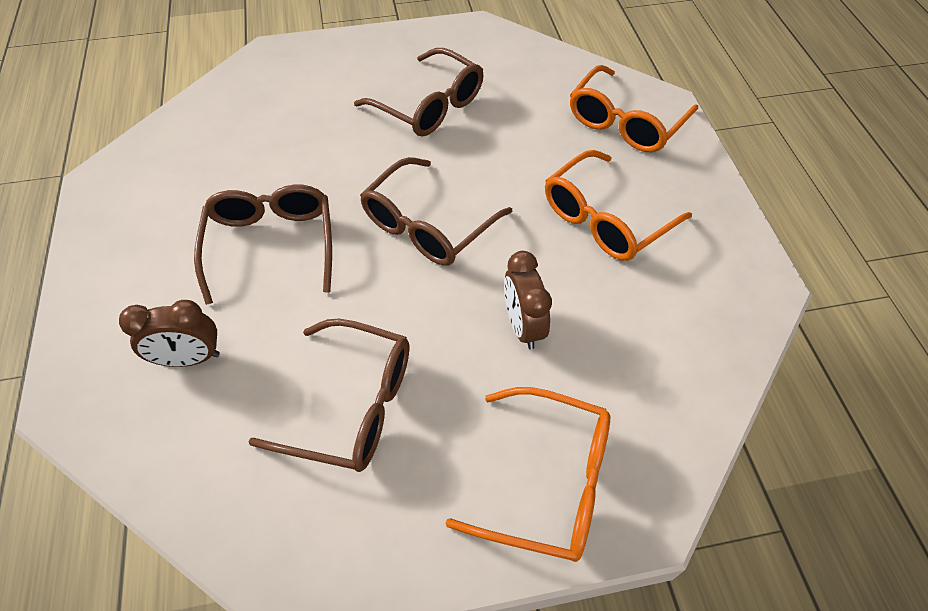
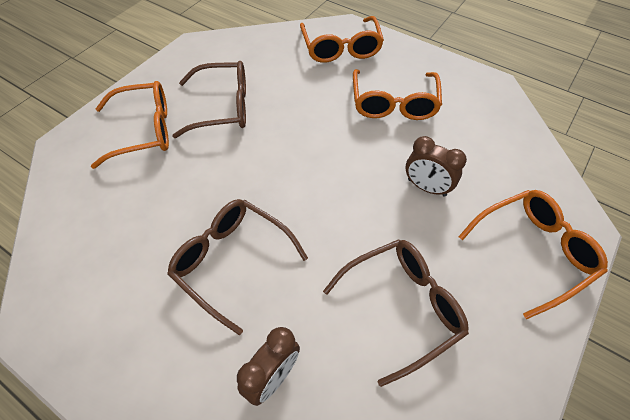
camera: 45 degrees left, 0 degrees up
brown glasses [360,157,512,266] -> none
none -> orange glasses [91,81,169,169]

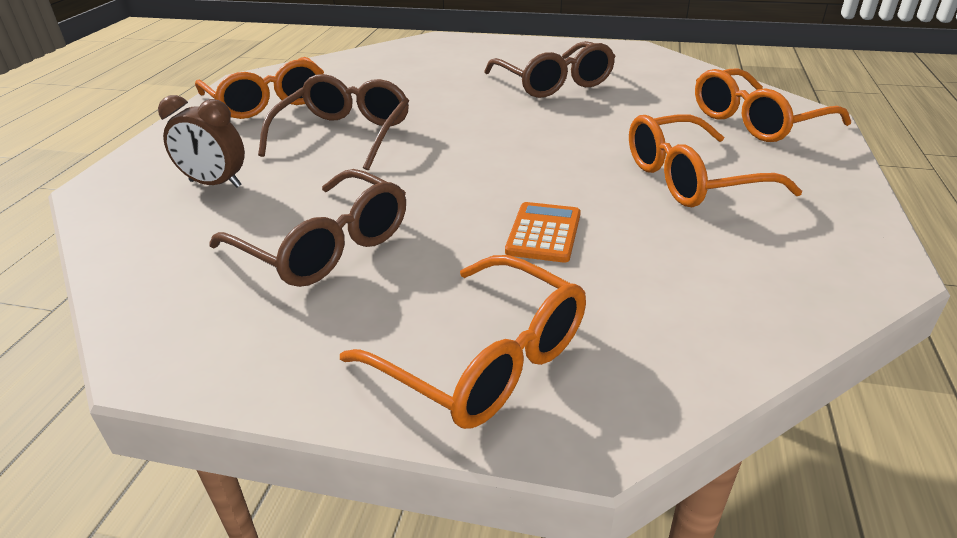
camera: 70 degrees right, 20 degrees down
orange glasses [91,81,169,169] -> orange glasses moved to [195,57,324,119]
brown clock [406,136,467,197] -> orange calculator [505,202,581,263]

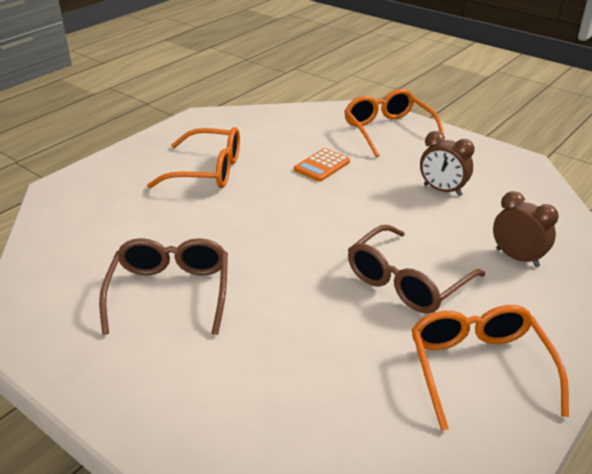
camera: 155 degrees left, 0 degrees up
brown glasses [210,169,406,287] -> brown clock [420,131,475,196]
orange glasses [695,68,851,142] -> none

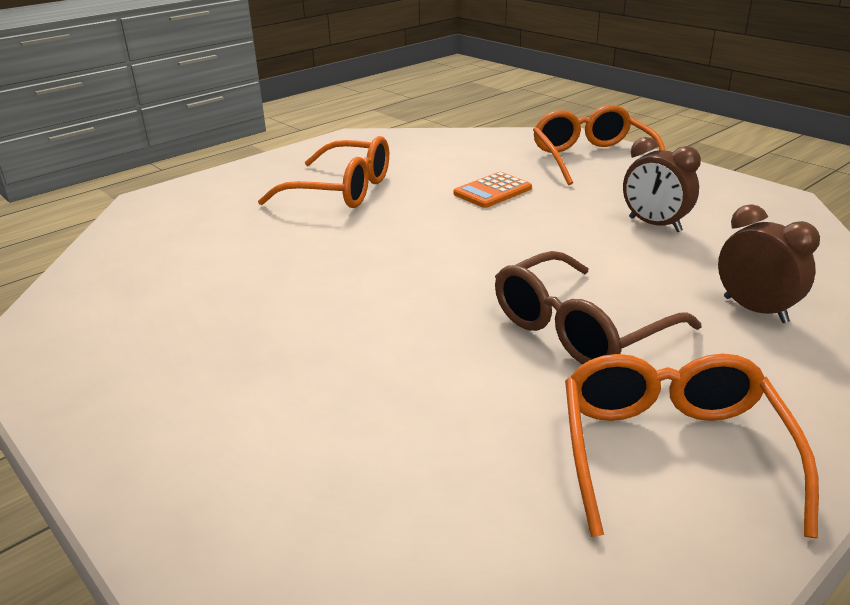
camera: 10 degrees right, 5 degrees down
brown glasses [99,238,228,335] -> none

